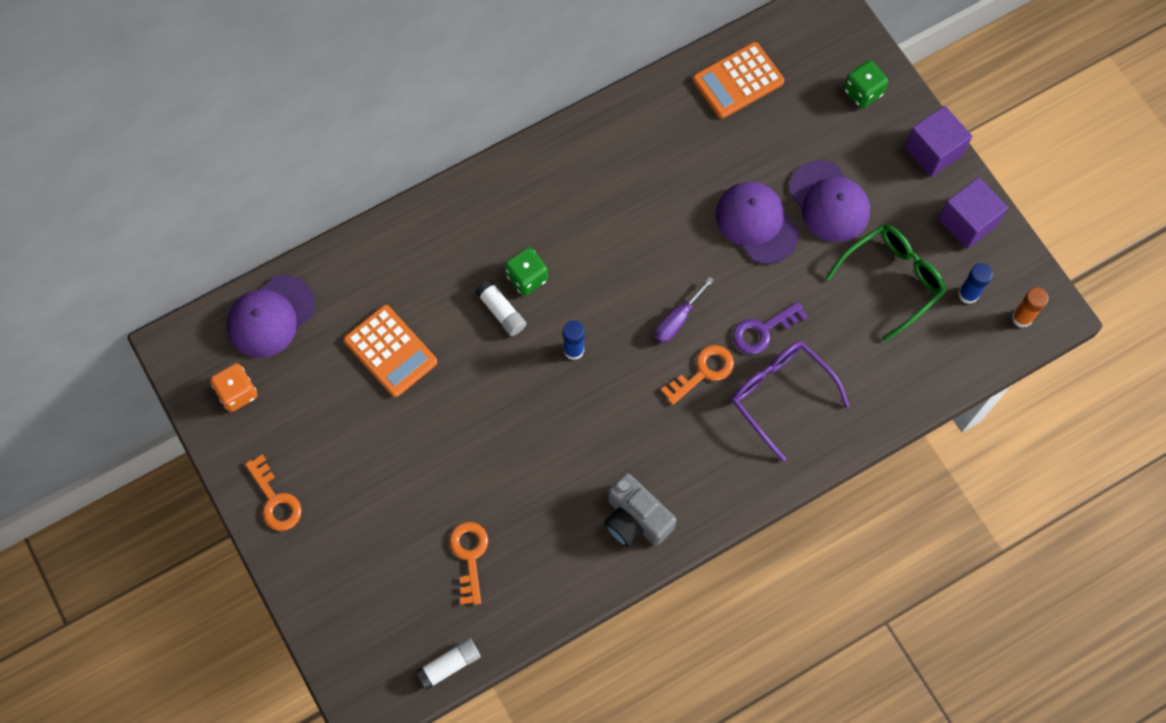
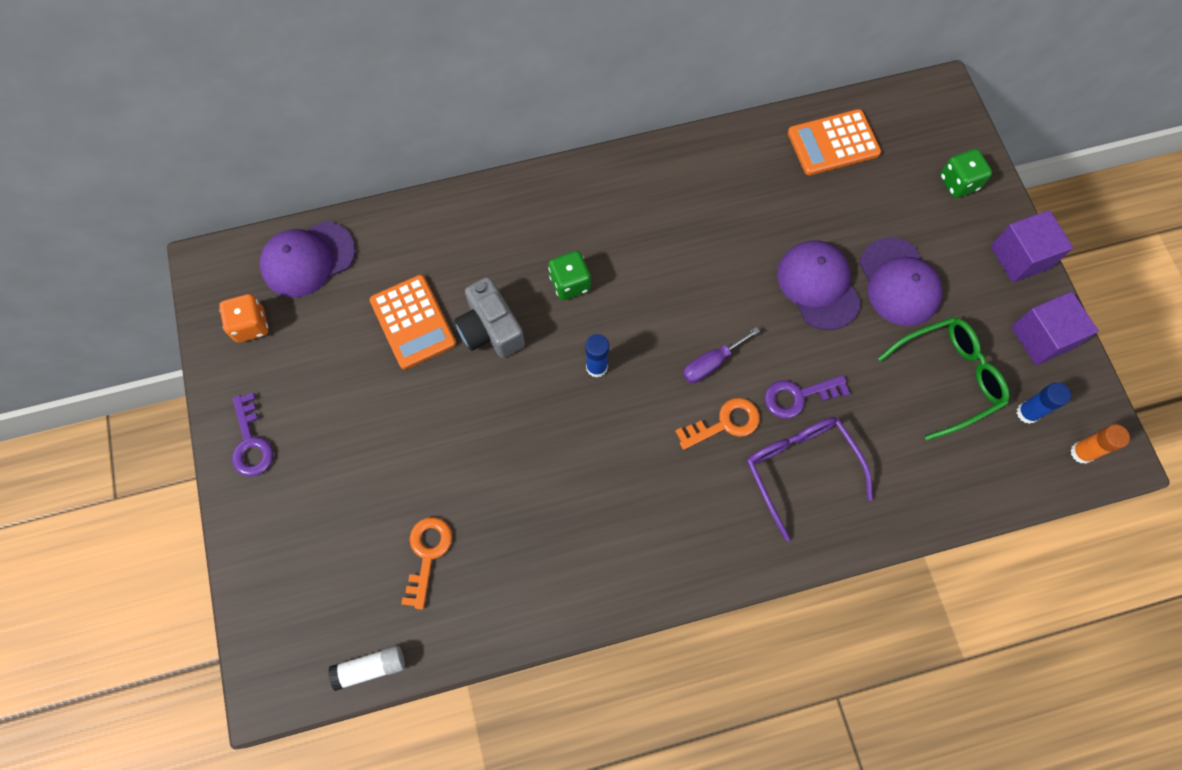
camera: 15 degrees right, 0 degrees up
orange key [245,454,302,531] -> purple key [232,393,273,477]
white glue stick [475,280,526,336] -> none
grey camera [604,473,676,548] -> grey camera moved to [454,277,525,358]

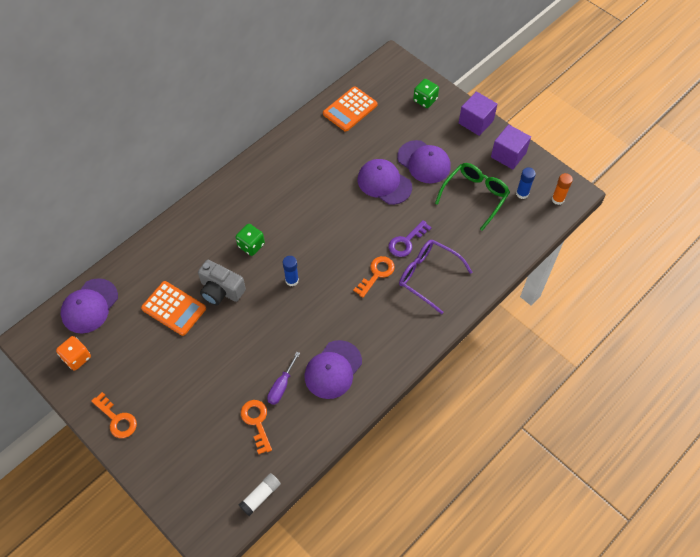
camera: 30 degrees left, 10 degrees down
purple key [232,393,273,477] -> orange key [91,392,137,438]
purple screwdriver [683,327,760,383] -> purple screwdriver moved to [267,352,300,405]
none -> purple cap [305,340,362,399]

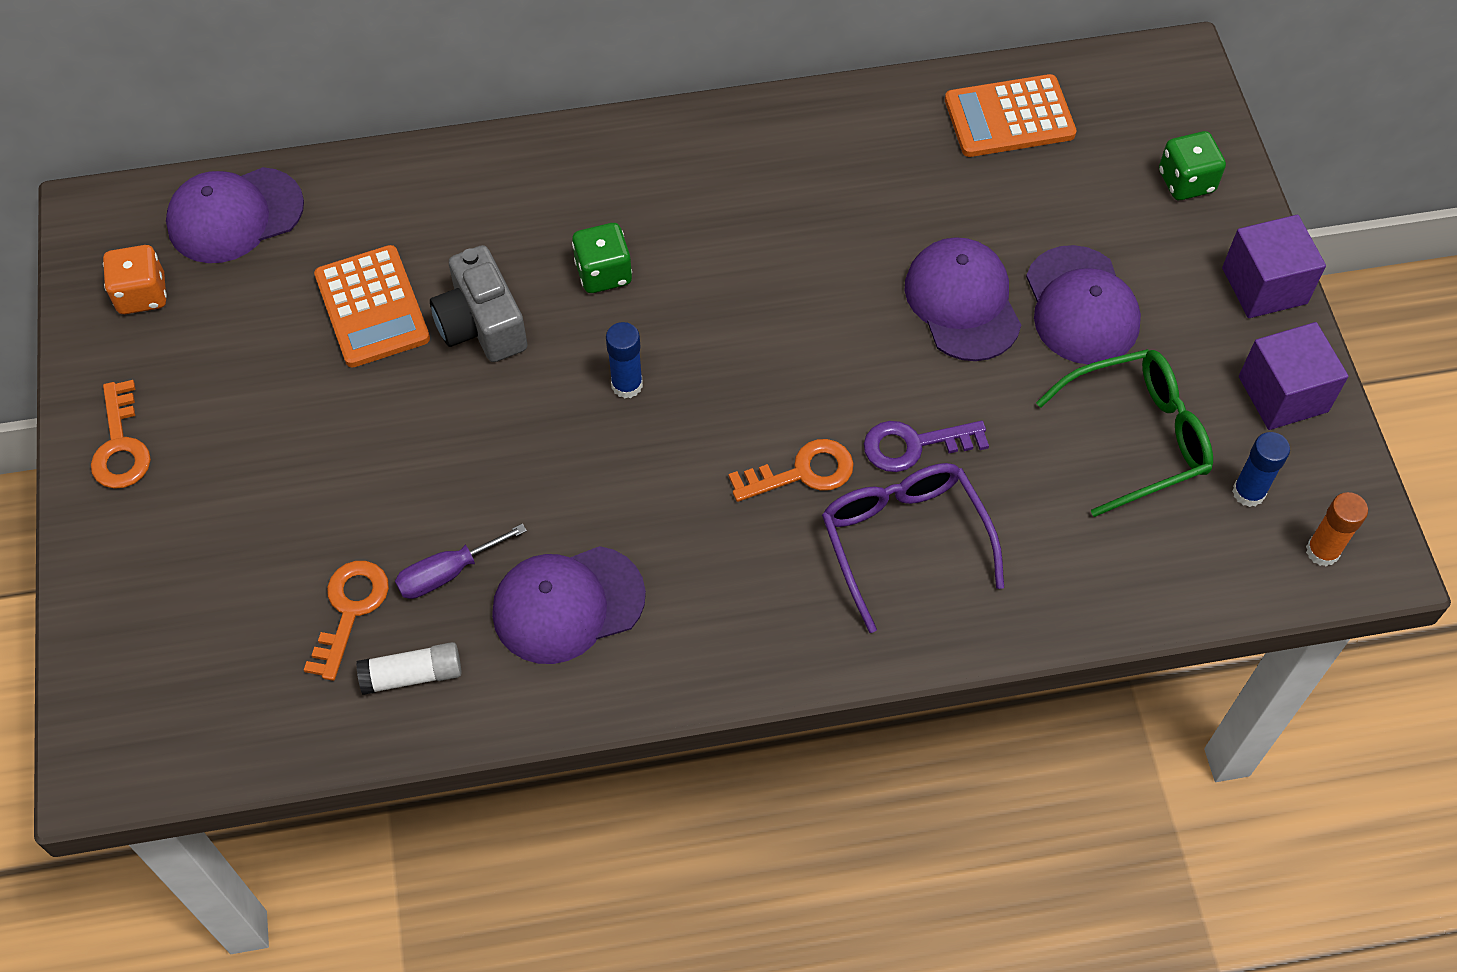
camera: 35 degrees right, 0 degrees up
white glue stick [239,473,281,516] -> white glue stick moved to [356,642,462,695]

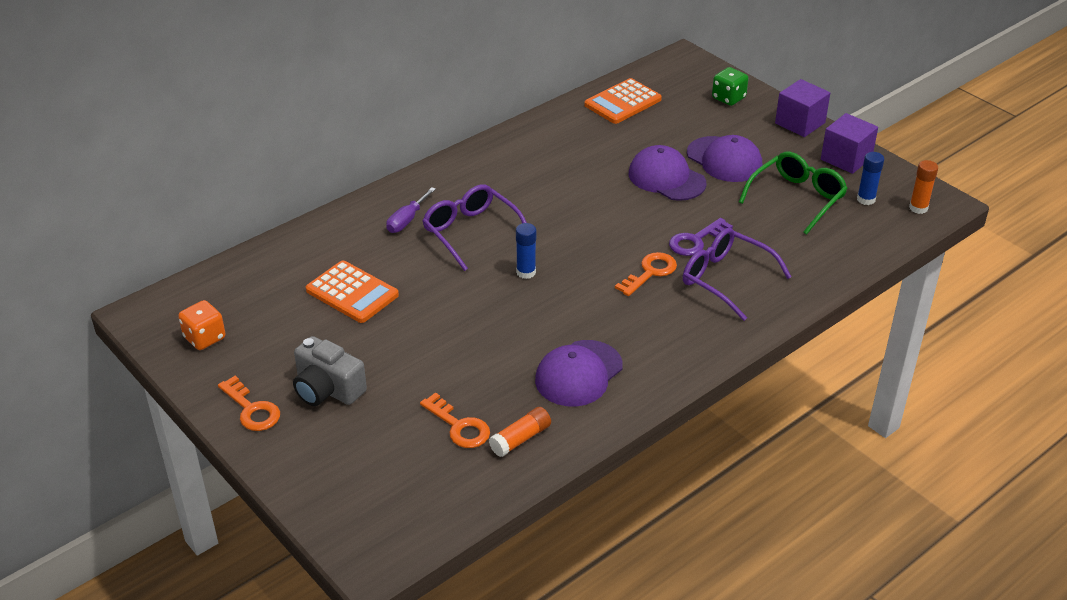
camera: 30 degrees left, 20 degrees down
purple cap [166,167,304,263] -> none
orange key [304,561,389,681] -> orange key turned 150 degrees clockwise [420,392,490,448]
white glue stick [356,642,462,695] -> orange glue stick [489,407,551,457]
purple screwdriver [395,524,527,599] -> purple screwdriver moved to [386,187,436,233]
grey camera [430,245,528,362] -> grey camera moved to [293,336,367,406]
green dice [572,223,632,293] -> purple glasses [423,185,527,271]

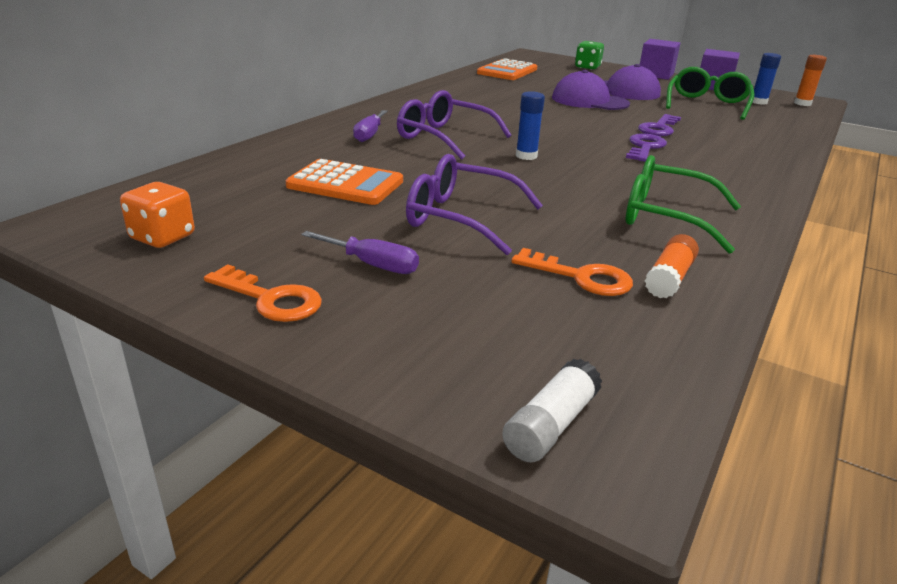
camera: 20 degrees left, 10 degrees down
grey camera [293,336,367,406] -> purple screwdriver [301,231,419,274]
purple cap [535,340,623,407] -> green glasses [626,155,741,253]
orange key [615,252,677,296] -> purple key [626,134,667,162]
purple glasses [683,228,792,321] -> purple glasses moved to [406,154,543,255]
none -> white glue stick [502,359,602,462]

